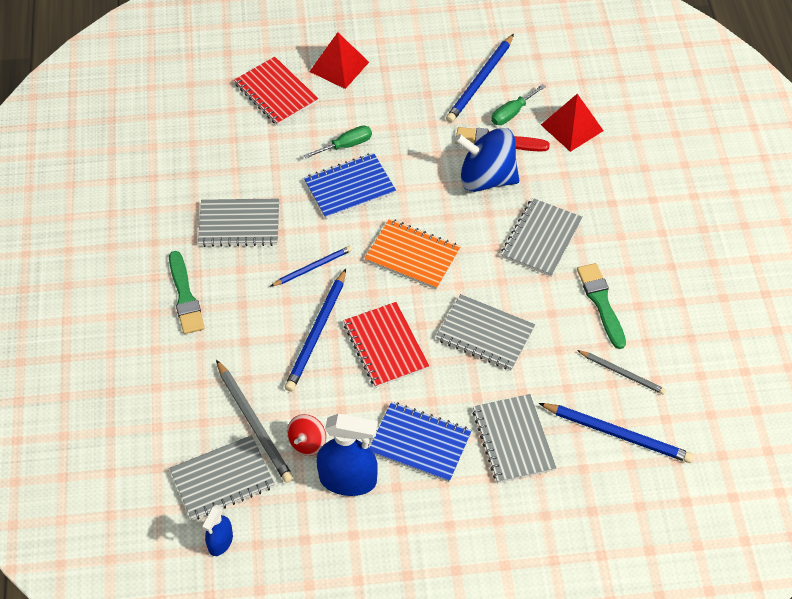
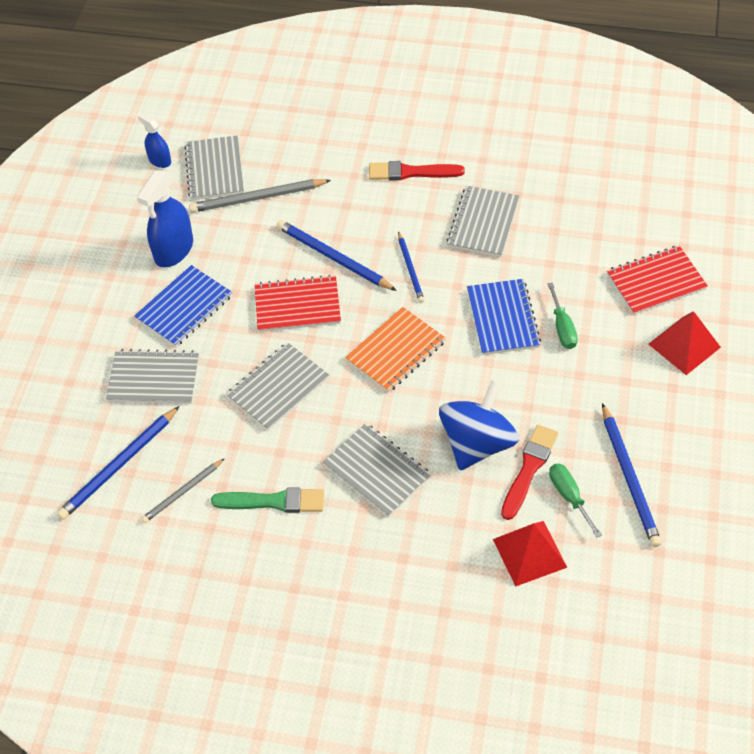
camera: 110 degrees right, 0 degrees up
green brush [169,251,205,334] -> red brush [369,161,465,180]
red spinning top [287,414,326,456] -> none
blue pencil [446,34,514,123] -> blue pencil turned 150 degrees counterclockwise [602,403,662,547]

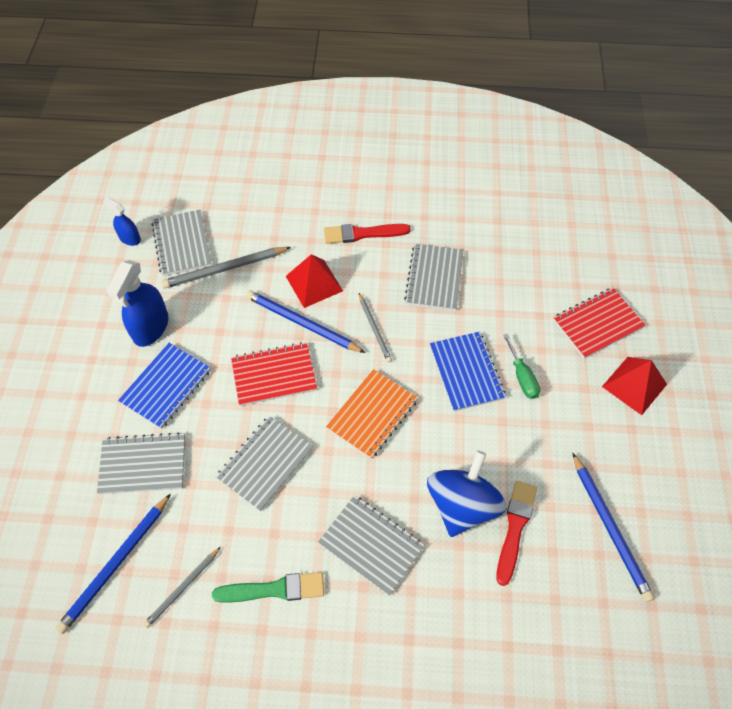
camera: 10 degrees left, 5 degrees up
blue pencil [398,231,424,303] -> grey pencil [359,293,392,363]
red pyramid [493,521,567,587] -> red pyramid moved to [286,254,343,308]
green screwdriver [549,464,602,537] -> none

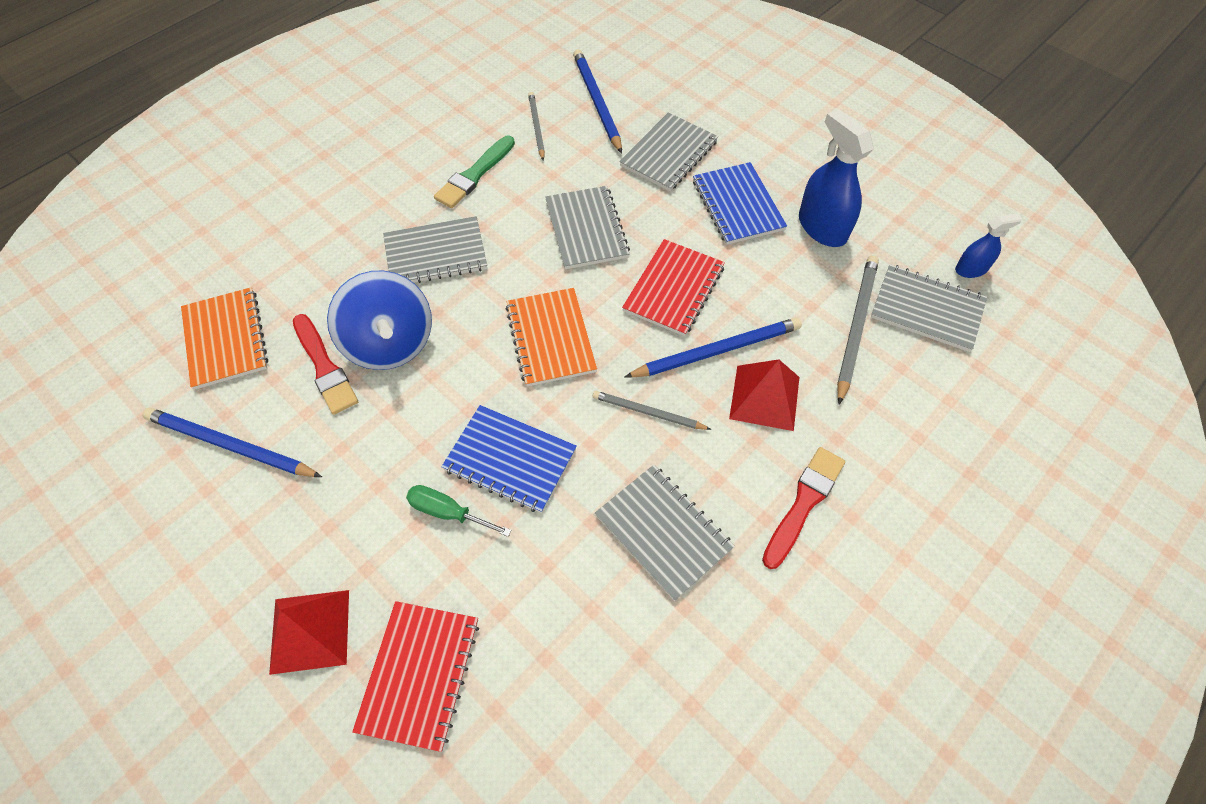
camera: 130 degrees right, 0 degrees up
none -> orange notebook [181,287,268,390]

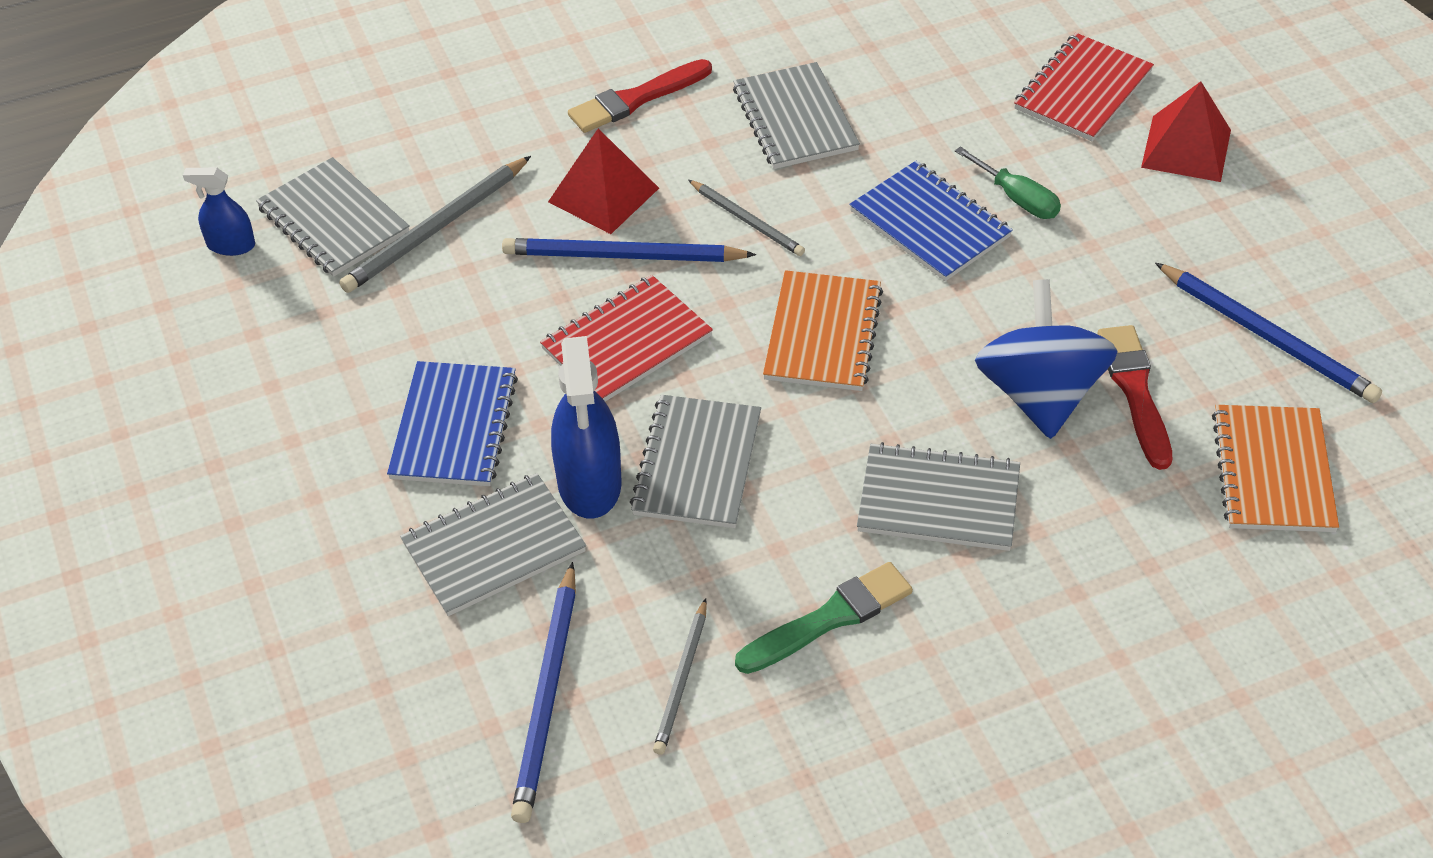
camera: 155 degrees left, 10 degrees down
blue spray bottle [799,109,874,247] -> blue spray bottle moved to [551,336,622,519]

